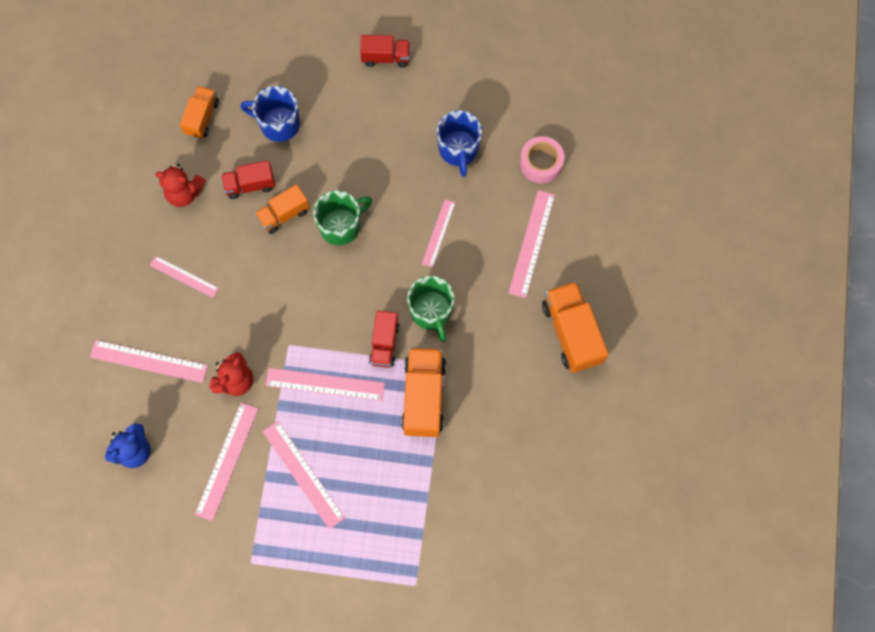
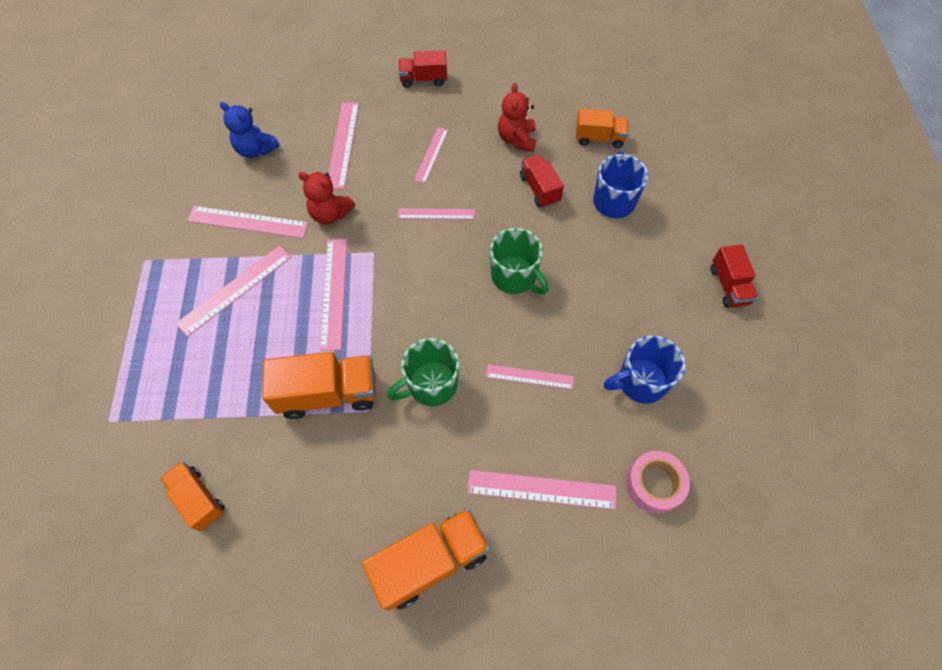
camera: 80 degrees right, 10 degrees down
orange truck [255,184,309,234] -> orange truck moved to [160,461,225,532]
red truck [369,311,400,368] -> red truck moved to [399,50,447,88]
none -> pink ruler [398,208,475,219]

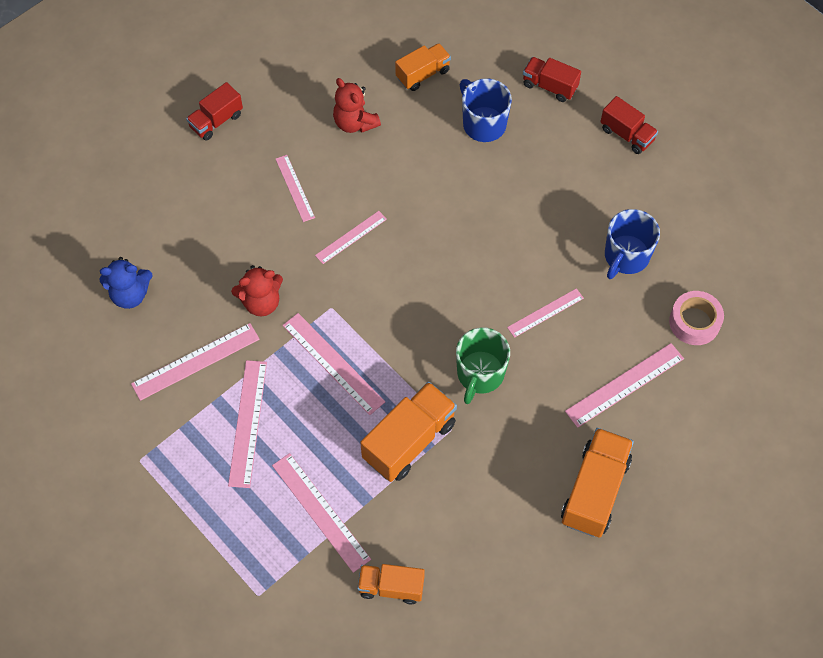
camera: 40 degrees left, 0 degrees up
pink ruler [329,102,359,189] -> pink ruler moved to [272,453,371,573]
green mug [490,228,549,294] -> none
red truck [520,154,564,208] -> red truck moved to [523,57,581,102]

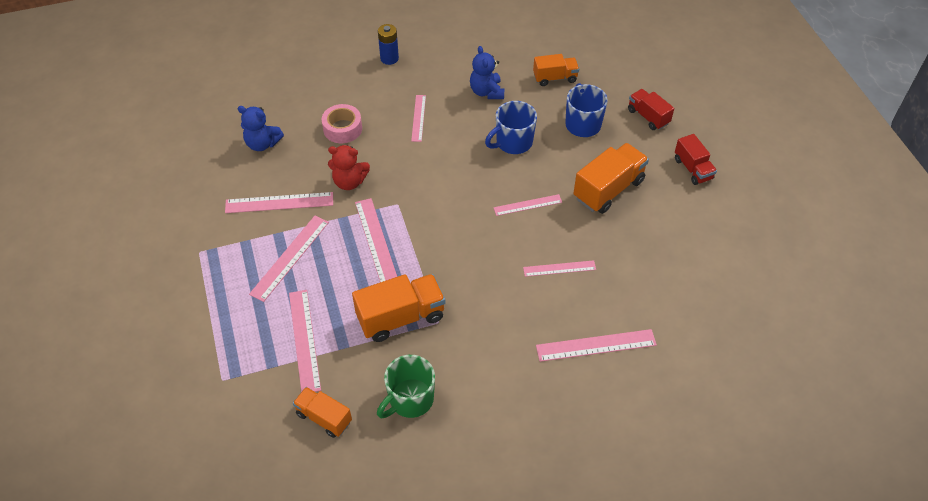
camera: 25 degrees right, 10 degrees down
red truck [186,82,243,141] -> blue battery [378,24,399,65]
pink ruler [315,211,387,264] -> pink ruler moved to [493,194,562,216]
red teddy bear [333,78,381,133] -> blue teddy bear [470,46,504,99]
green mug [456,327,510,404] -> green mug moved to [377,355,435,418]
orange truck [561,428,634,538] -> orange truck moved to [573,143,649,214]
blue mug [605,209,660,279] -> blue mug moved to [485,101,537,154]
pink tape [669,291,724,345] -> pink tape moved to [322,104,362,143]

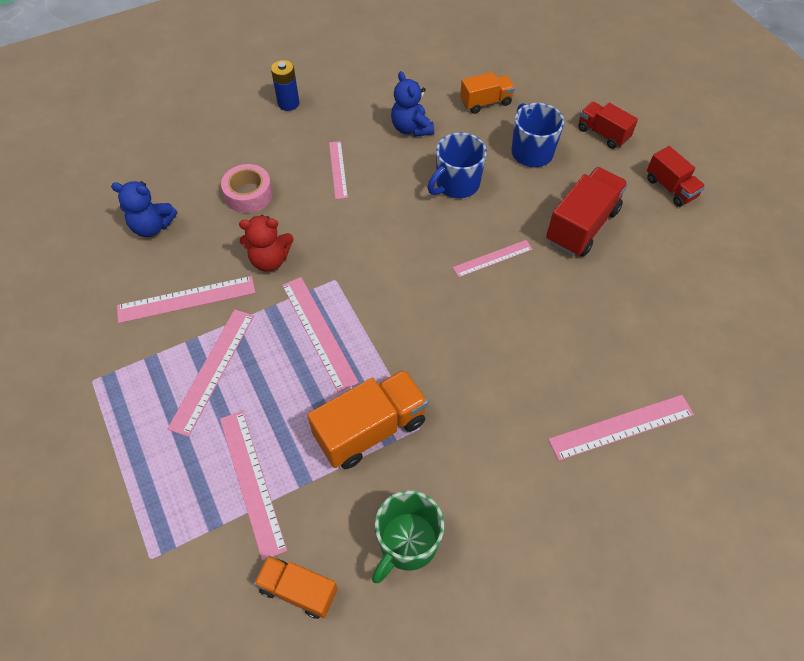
camera: 10 degrees left, 5 degrees up
pink ruler [523,260,596,277] -> none
orange truck [573,143,649,214] -> red truck [546,167,628,257]

